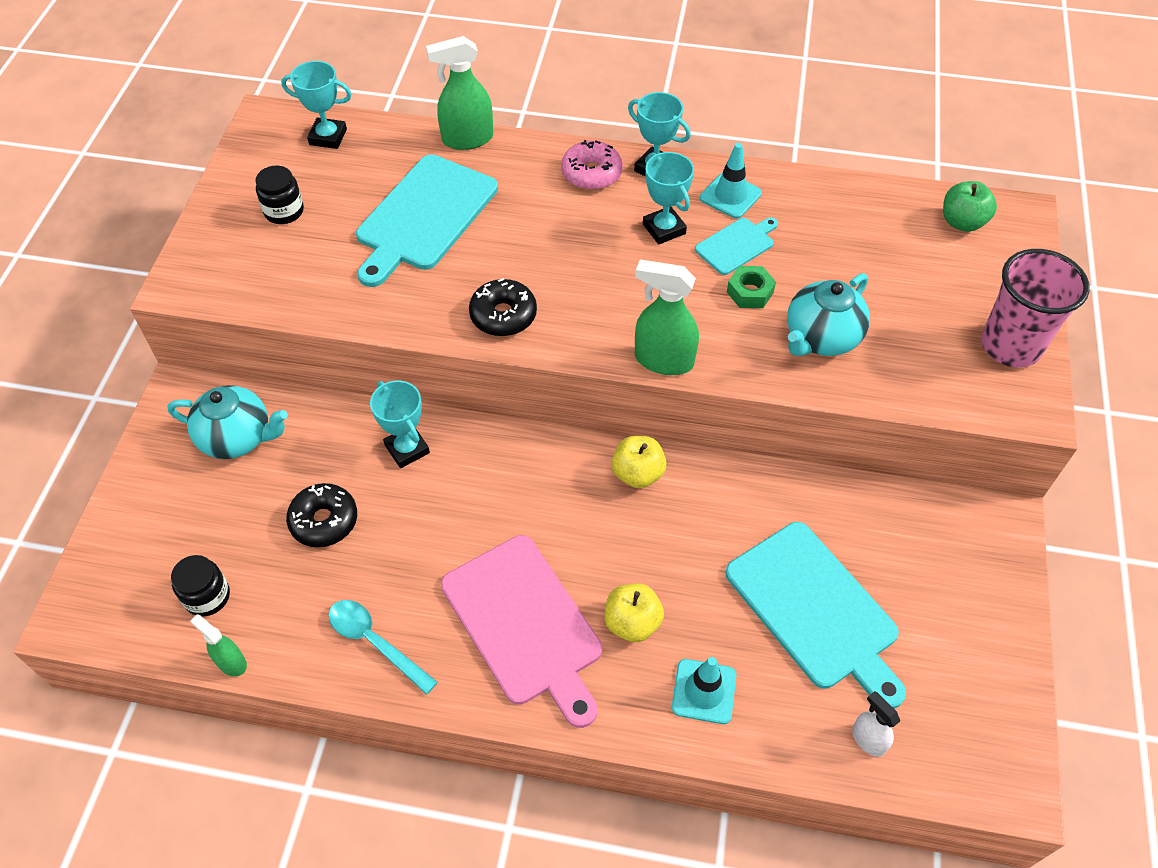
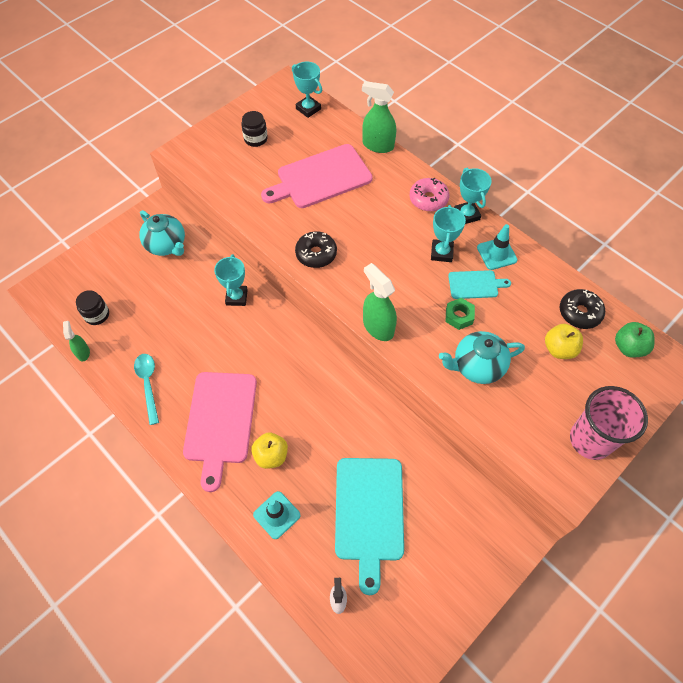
camera: 35 degrees right, 5 degrees up
black donut [286,483,357,547] -> black donut moved to [560,289,605,329]
turquoise cutting board [356,154,498,287] -> pink cutting board [261,144,373,208]
yellow apple [612,436,667,488] -> yellow apple moved to [545,324,583,359]

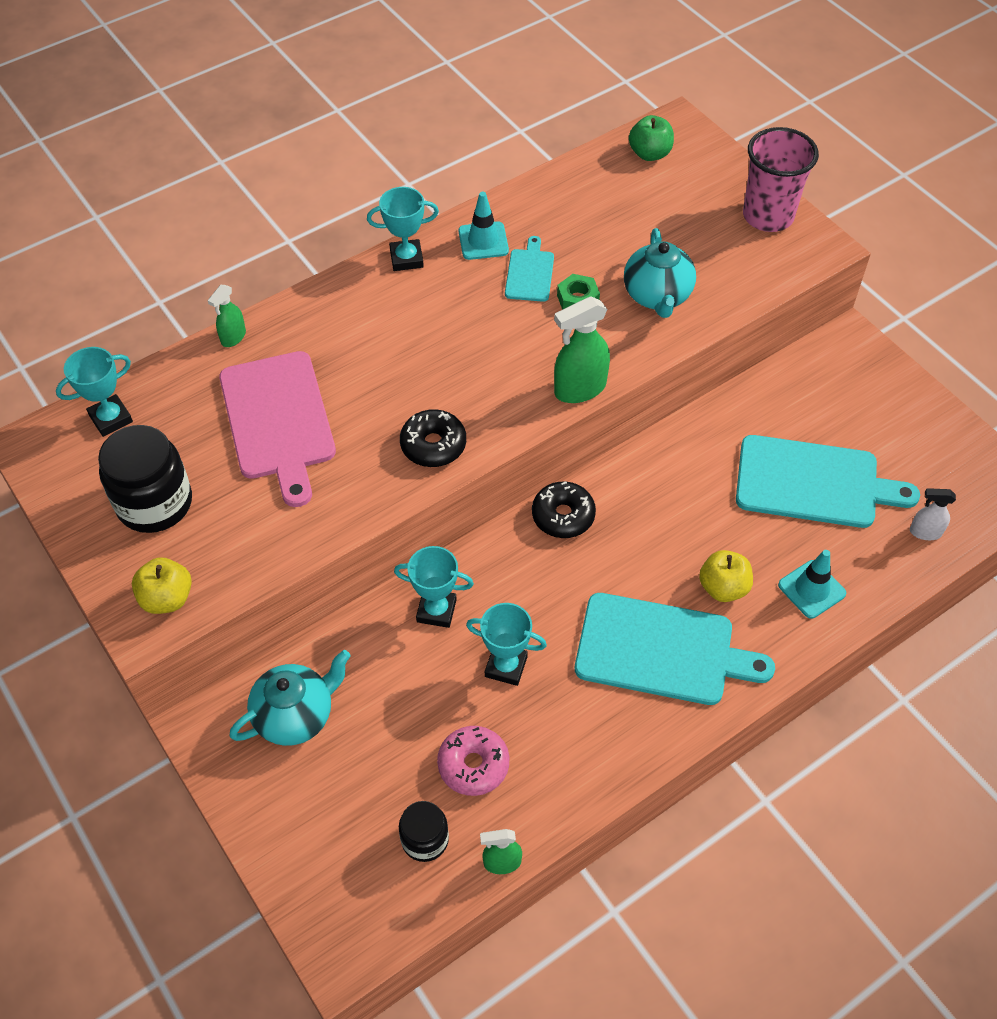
camera: 80 degrees left, 5 degrees down
turquoise spoon [134,354,159,425] -> none
pink cutting board [183,372,257,492] -> turquoise cutting board [575,593,775,705]
black jar [241,111,268,147] -> black jar [98,425,192,533], size x1.75
green spray bottle [362,81,396,153] -> green spray bottle [208,285,246,347], size x0.58
pink donut [410,178,449,212] -> pink donut moved to [437,726,509,796]
turquoise trophy [431,205,466,262] -> turquoise trophy moved to [466,603,547,686]
yellow apple [545,324,583,359] -> yellow apple moved to [132,557,192,614]
black donut [560,289,605,329] -> black donut moved to [532,481,596,538]

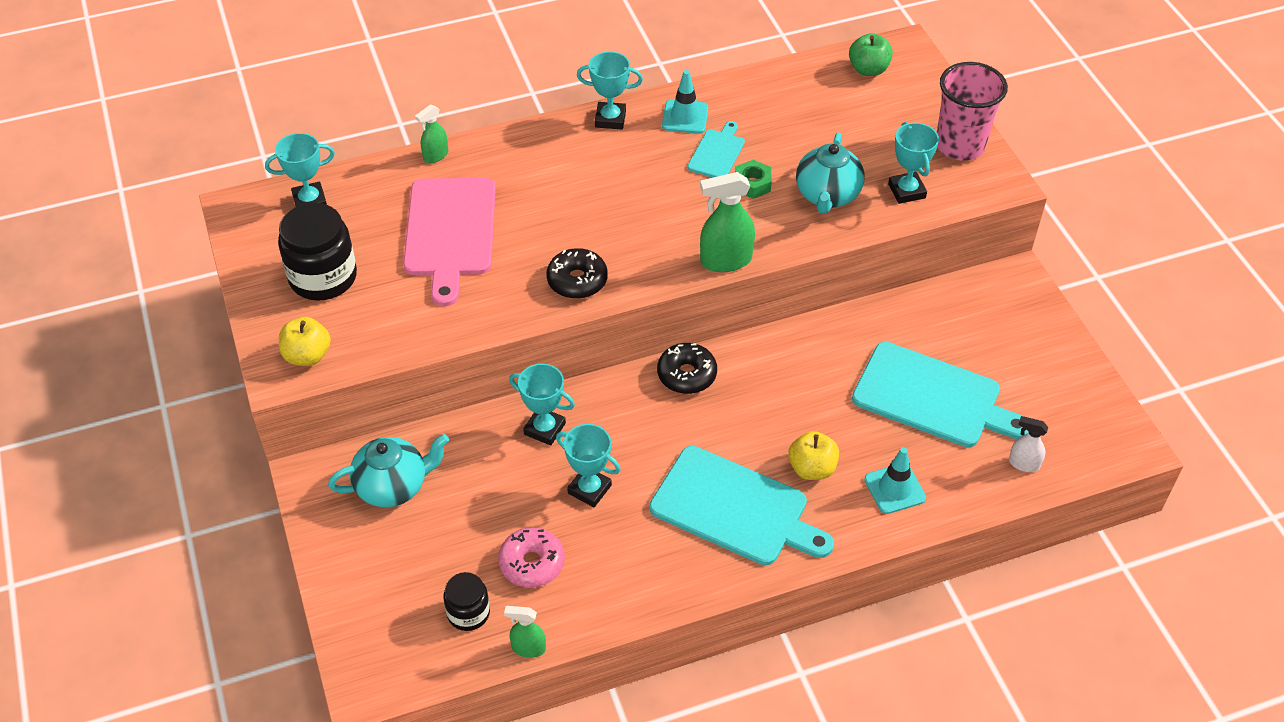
camera: 15 degrees right, 5 degrees down
none -> turquoise trophy [888,122,939,204]

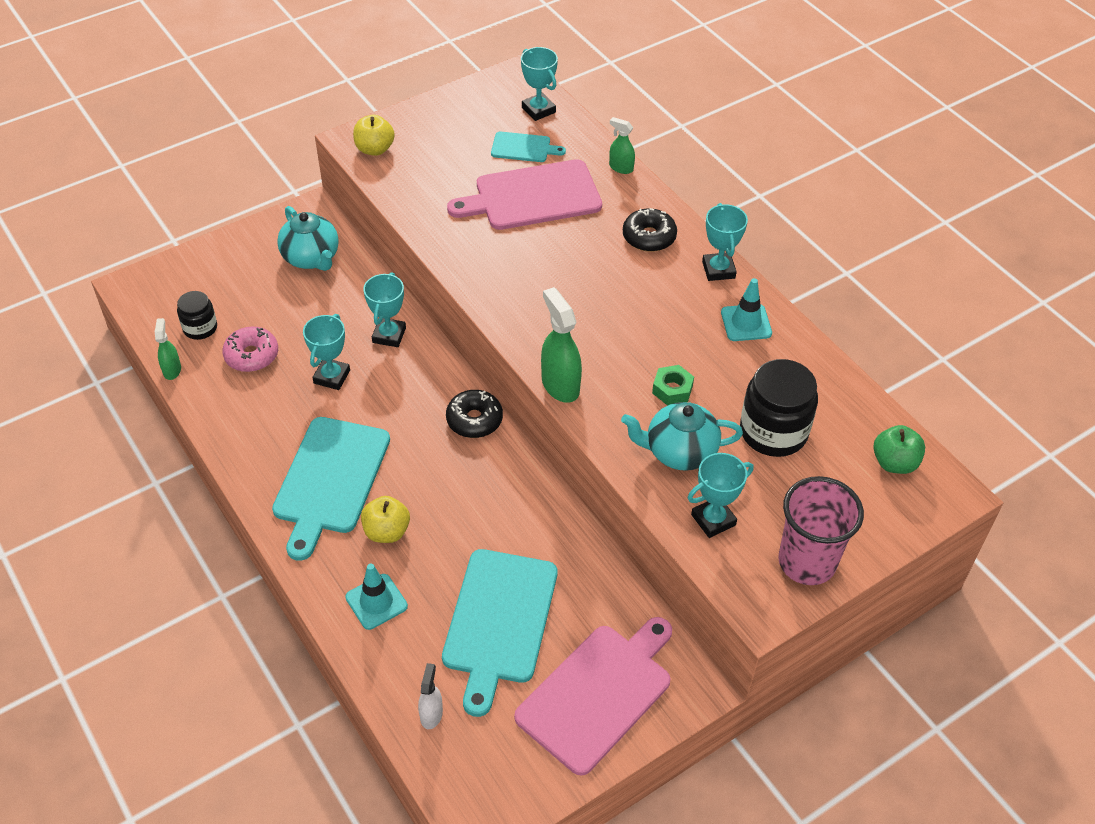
camera: 75 degrees right, 0 degrees up
black jar [278,203,357,301] -> black jar moved to [740,359,818,457]
black donut [546,248,608,299] -> black donut moved to [623,208,677,252]
turquoise cutting board [687,121,745,177] -> turquoise cutting board moved to [491,132,566,162]
none -> pink cutting board [514,617,672,776]

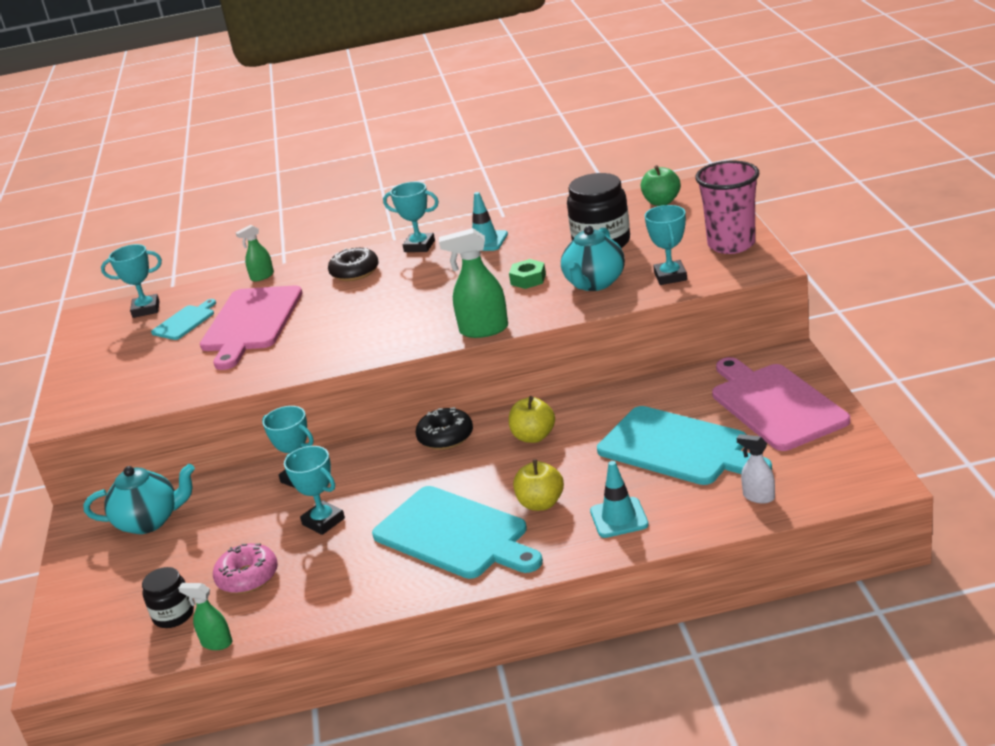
camera: 60 degrees left, 20 degrees down
yellow apple [353,115,395,156] -> yellow apple moved to [509,396,555,443]

